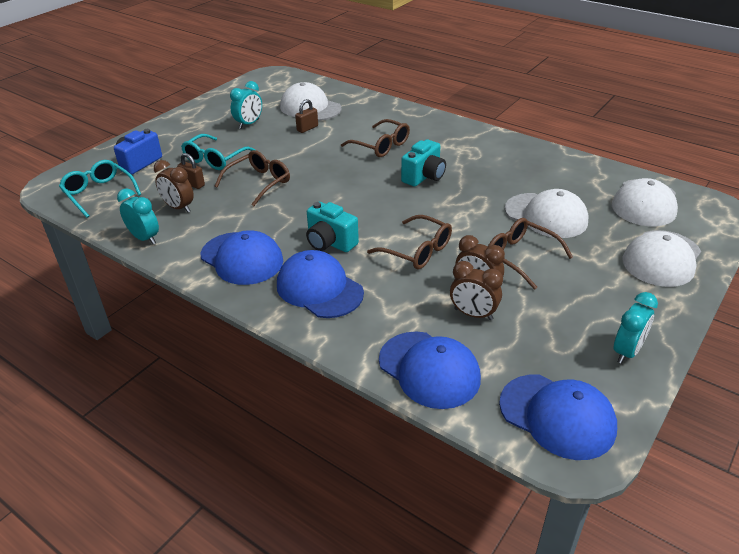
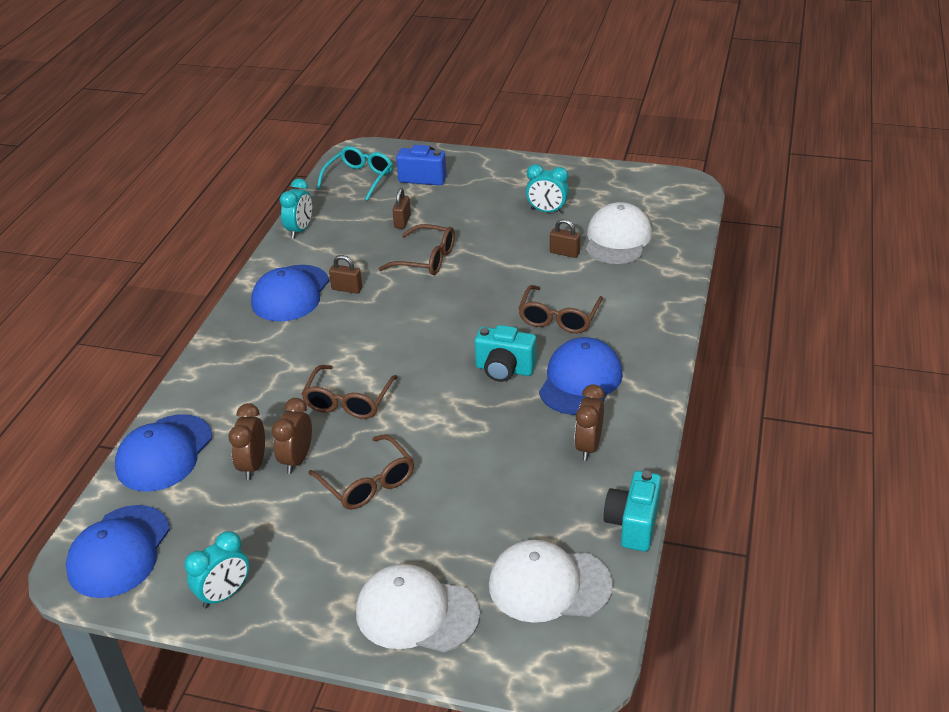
camera: 70 degrees right, 0 degrees up
brown clock [154,160,194,213] -> brown clock moved to [574,384,605,461]
turquoise glasses [181,134,255,170] -> none
blue cap [277,250,364,318] -> blue cap moved to [539,337,623,415]
turquoise camera [306,202,359,252] -> turquoise camera moved to [603,471,661,552]
brown glasses [488,218,573,290] -> brown glasses turned 120 degrees clockwise [308,434,414,510]
white cap [505,189,589,238] -> none
turquoise clock [614,292,658,364] -> turquoise clock turned 60 degrees counterclockwise [184,531,249,608]
none -> brown padlock [329,255,362,294]

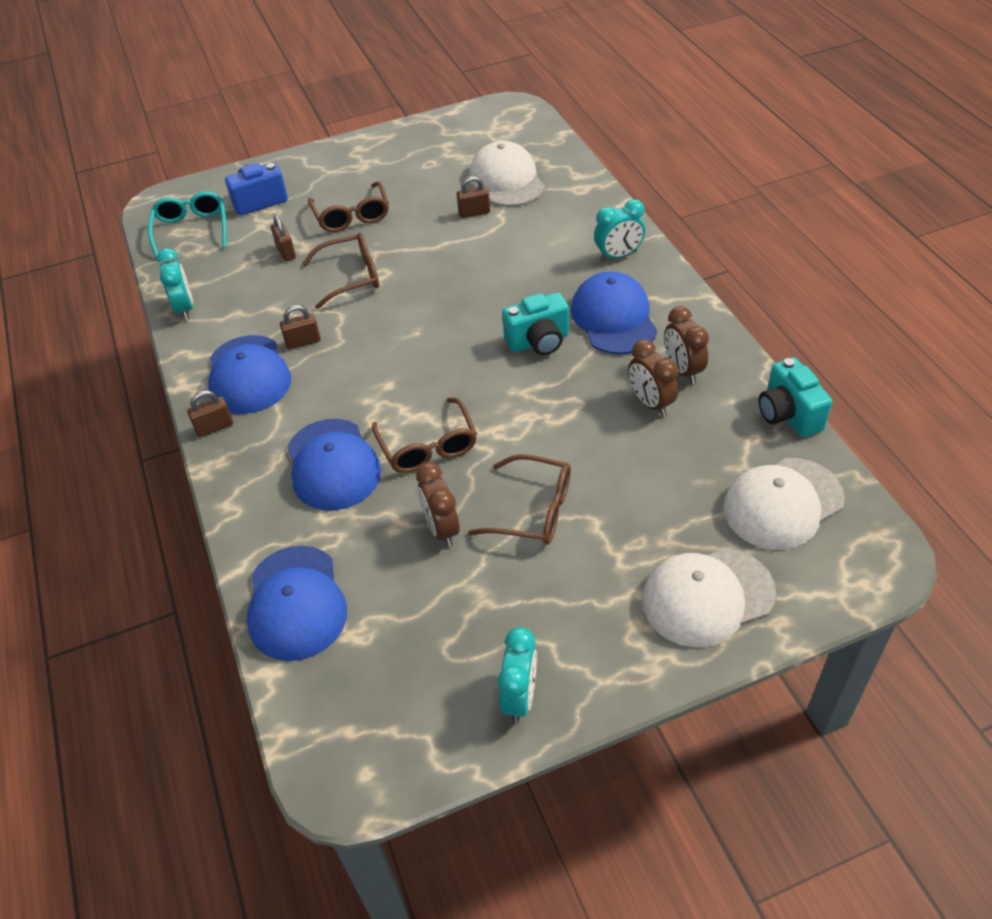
camera: 35 degrees left, 10 degrees up
blue cap [66,505,170,598] -> blue cap moved to [287,419,381,510]
brown clock [228,403,265,480] -> brown clock moved to [628,339,678,416]
brown glasses [518,285,603,333] -> brown glasses moved to [308,181,389,232]
turquoise clock [526,164,569,214] -> turquoise clock moved to [594,199,645,261]
none -> brown padlock [187,390,233,437]

